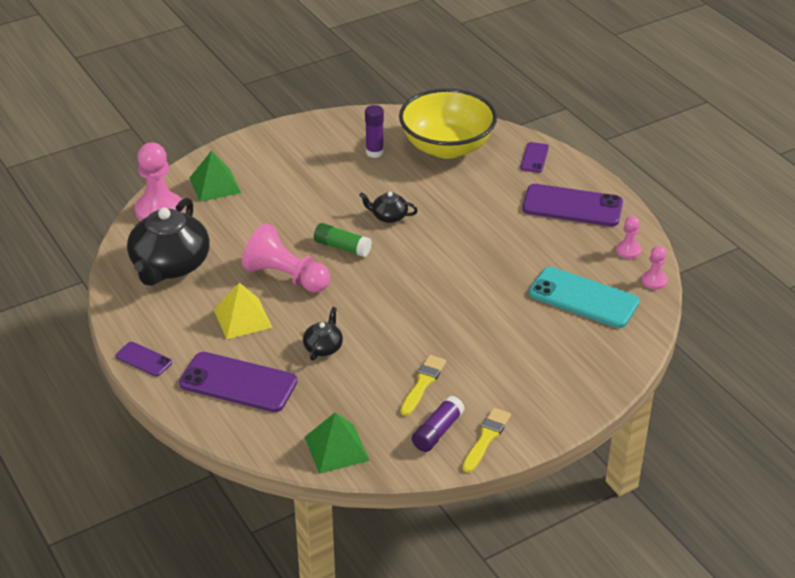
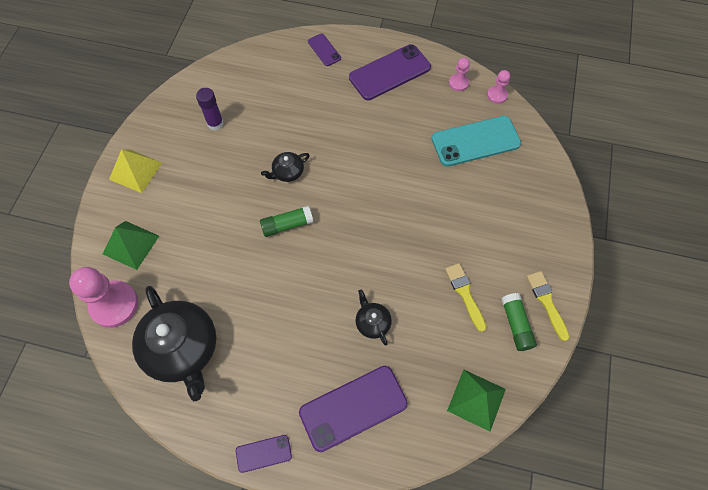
camera: 45 degrees left, 25 degrees up
yellow pyramid [214,283,272,339] -> yellow pyramid moved to [109,149,162,193]
pink pawn [242,223,330,293] -> none
yellow bowl [399,88,497,159] -> none
purple glue stick [412,396,465,452] -> green glue stick [501,293,537,351]

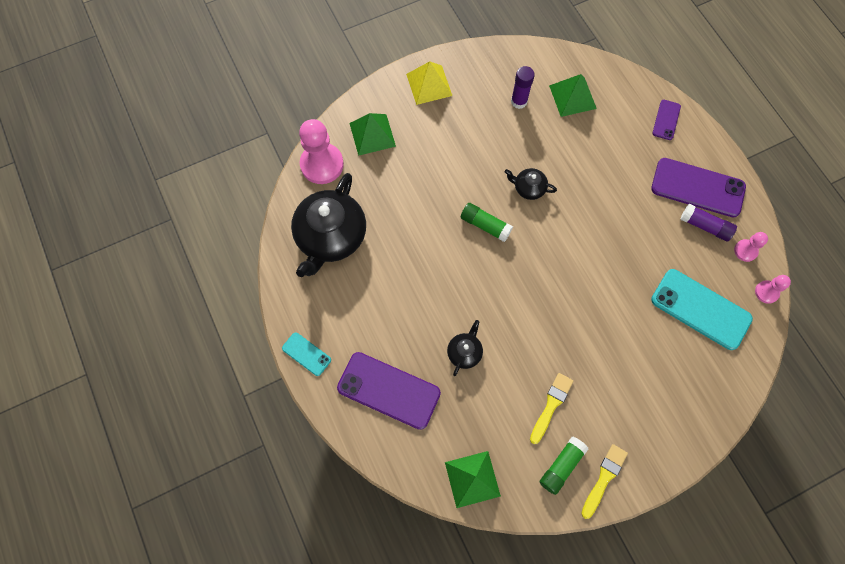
camera: 50 degrees right, 5 degrees up
purple phone [236,435,292,473] -> turquoise phone [282,332,331,376]
none -> green pyramid [549,74,597,117]
none -> purple glue stick [680,204,737,242]

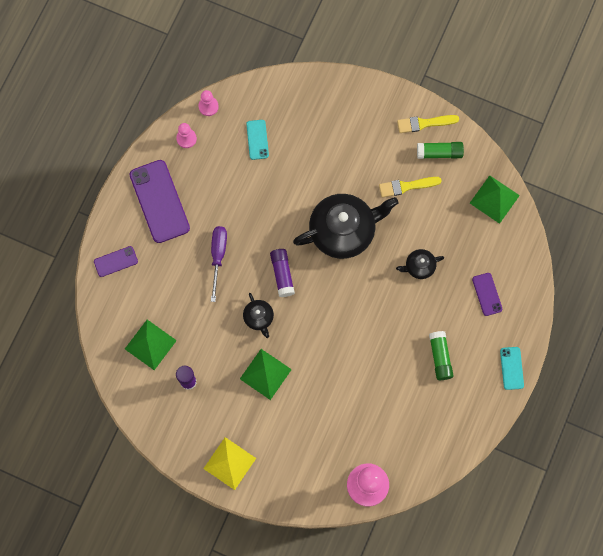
camera: 130 degrees left, 5 degrees up
black teapot [291,173,366,277] -> black teapot moved to [293,194,399,259]
purple phone [337,352,441,430] -> purple phone [472,273,502,316], size x0.51
green pyramid [349,113,396,156] -> green pyramid moved to [240,349,292,400]
green glue stick [461,203,513,242] -> green glue stick moved to [429,331,453,380]
turquoise phone [651,269,753,350] -> turquoise phone [246,120,269,160], size x0.51
purple glue stick [680,204,737,242] -> purple glue stick moved to [270,249,295,297]
none -> purple screwdriver [211,226,227,302]

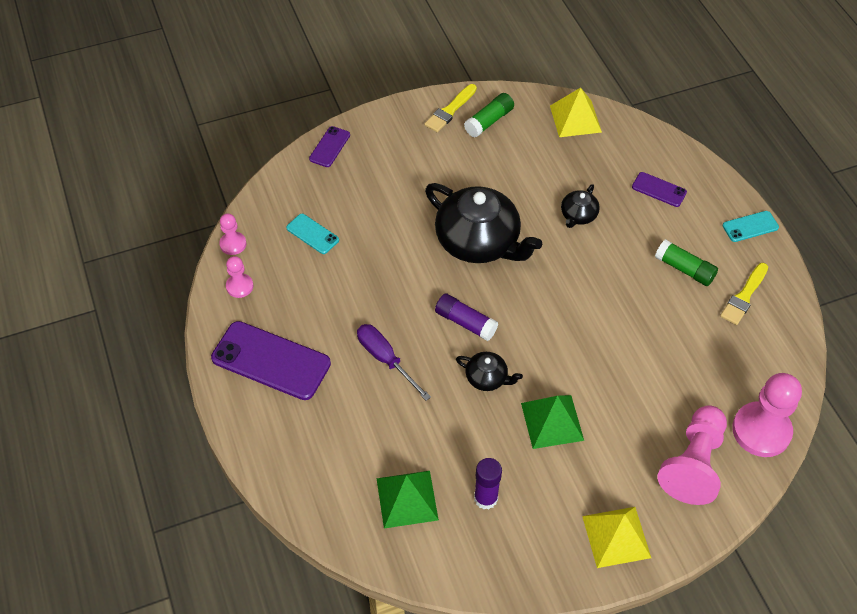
camera: 45 degrees left, 20 degrees down
purple phone [94,246,138,277] -> purple phone moved to [309,126,350,167]
black teapot [293,194,399,259] -> black teapot turned 105 degrees clockwise [425,183,542,263]
yellow brush [379,177,441,198] -> yellow brush moved to [720,263,768,325]
green pyramid [470,175,520,224] -> yellow pyramid [550,88,602,137]
turquoise phone [500,347,524,390] -> turquoise phone turned 60 degrees counterclockwise [723,211,779,242]
none -> pink pawn [658,405,727,505]

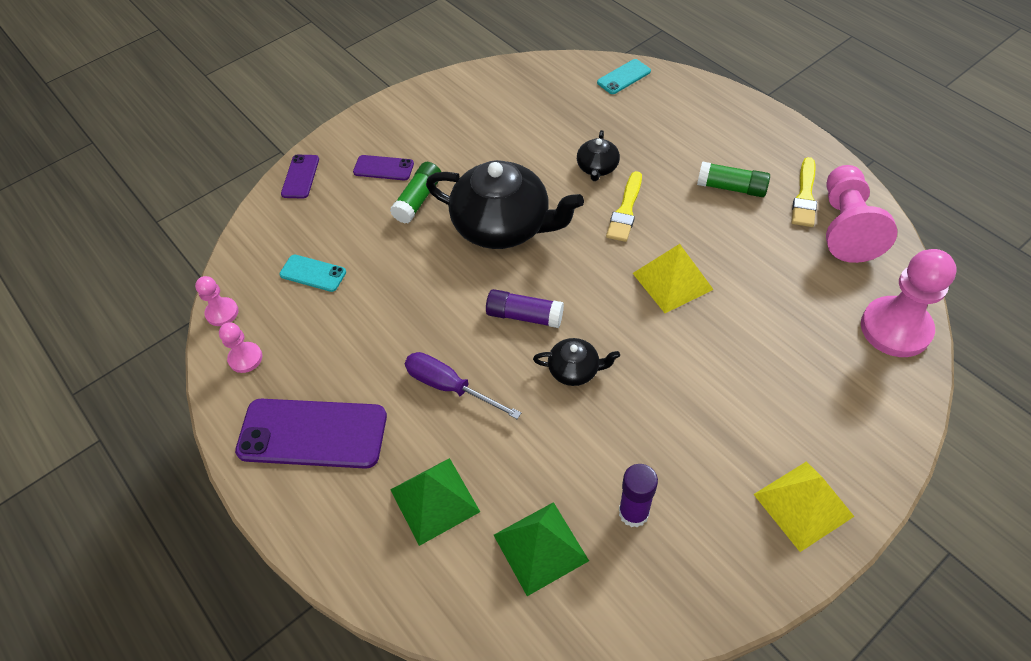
camera: 15 degrees left, 0 degrees up
yellow brush [424,84,477,132] -> yellow brush moved to [606,171,642,242]
green glue stick [464,93,514,137] -> green glue stick moved to [390,162,441,223]
green pyramid [521,395,584,449] -> green pyramid moved to [390,458,480,546]
yellow pyramid [550,88,602,137] -> yellow pyramid moved to [633,244,714,313]
purple phone [632,172,687,207] -> purple phone moved to [353,155,414,180]
pink pawn [658,405,727,505] -> pink pawn moved to [826,165,898,263]
turquoise phone [723,211,779,242] -> turquoise phone moved to [597,59,651,94]

